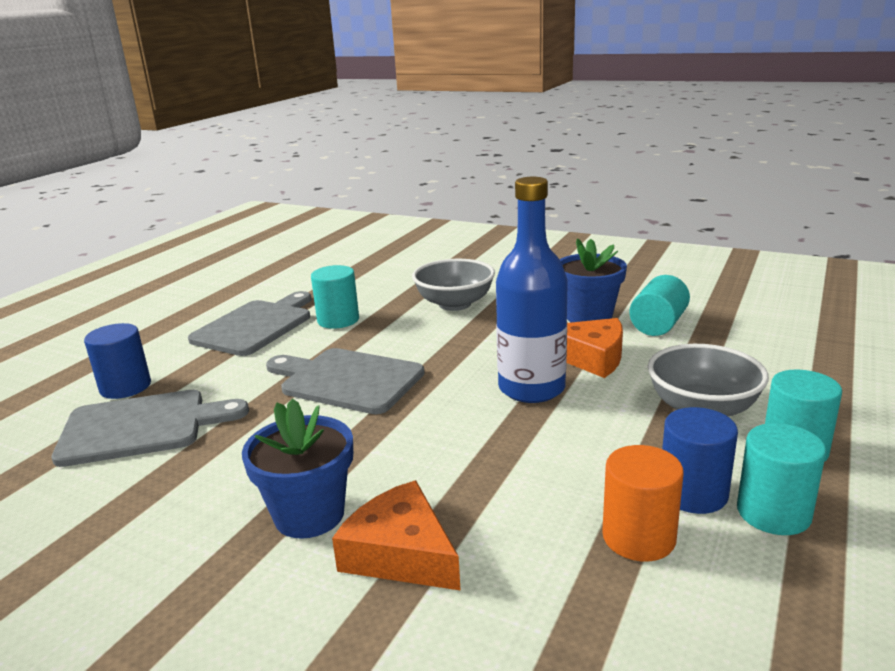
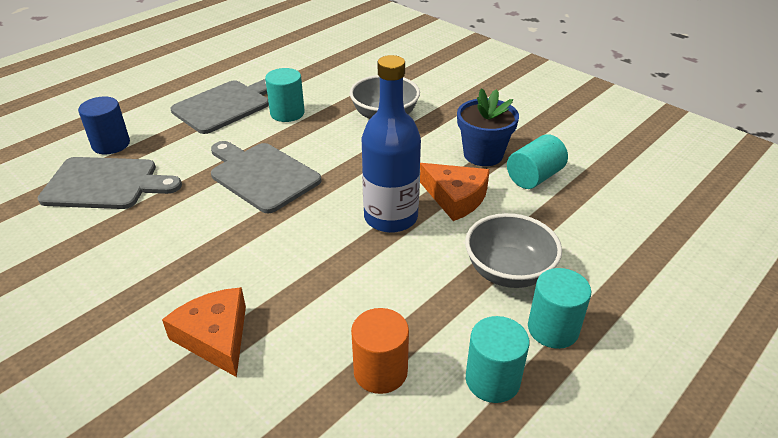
camera: 15 degrees right, 15 degrees up
blue flower pot [242,398,353,539] -> none
blue cylinder [662,407,738,514] -> none

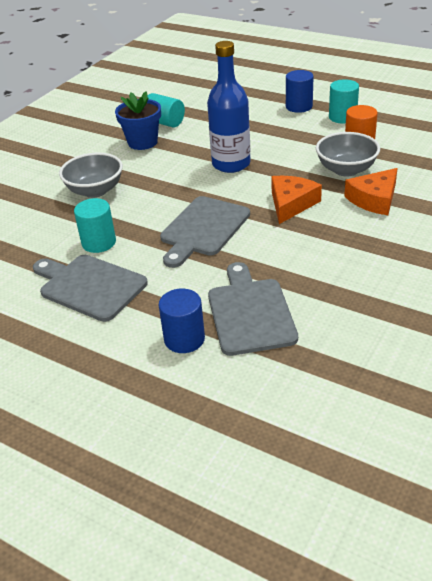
camera: 100 degrees left, 0 degrees up
orange cheese [420,163,490,221] -> orange cheese moved to [271,176,322,224]
grey bowl [465,213,562,288] -> grey bowl moved to [316,132,380,177]
turquoise cylinder [528,268,591,349] -> blue cylinder [286,70,314,113]

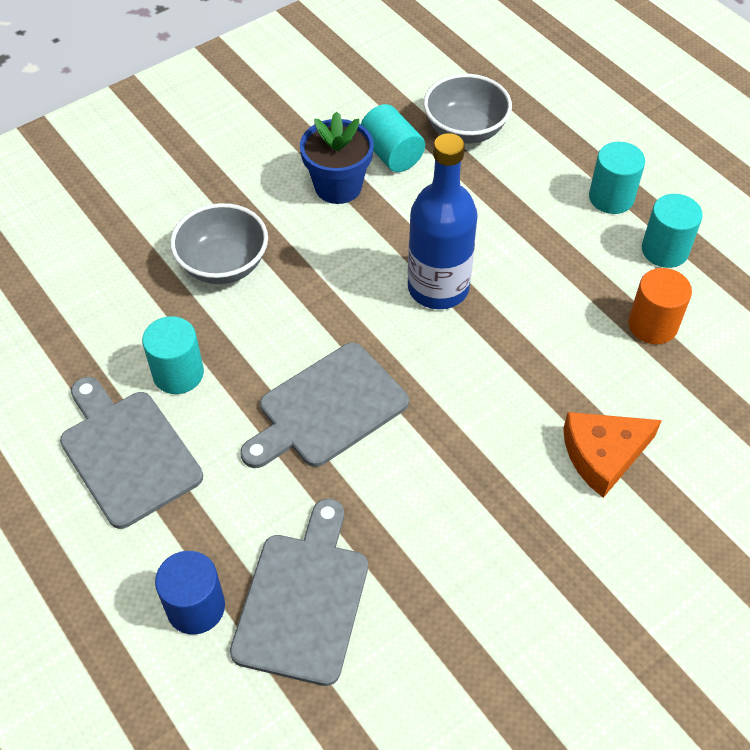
camera: 20 degrees right, 15 degrees up
orange cheese [271,176,322,224] -> none
blue cylinder [286,70,314,113] -> turquoise cylinder [589,142,645,214]
grey bowl [316,132,380,177] -> grey bowl moved to [424,74,512,144]

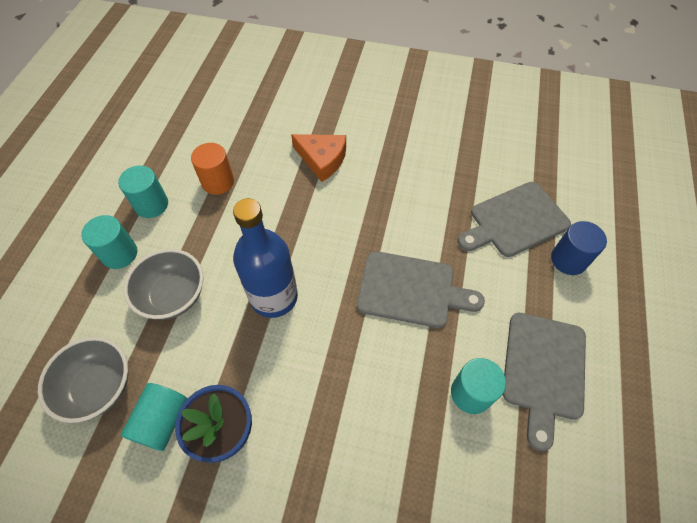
camera: 130 degrees left, 5 degrees up
grey bowl [170,203,268,284] -> grey bowl moved to [124,249,204,320]

